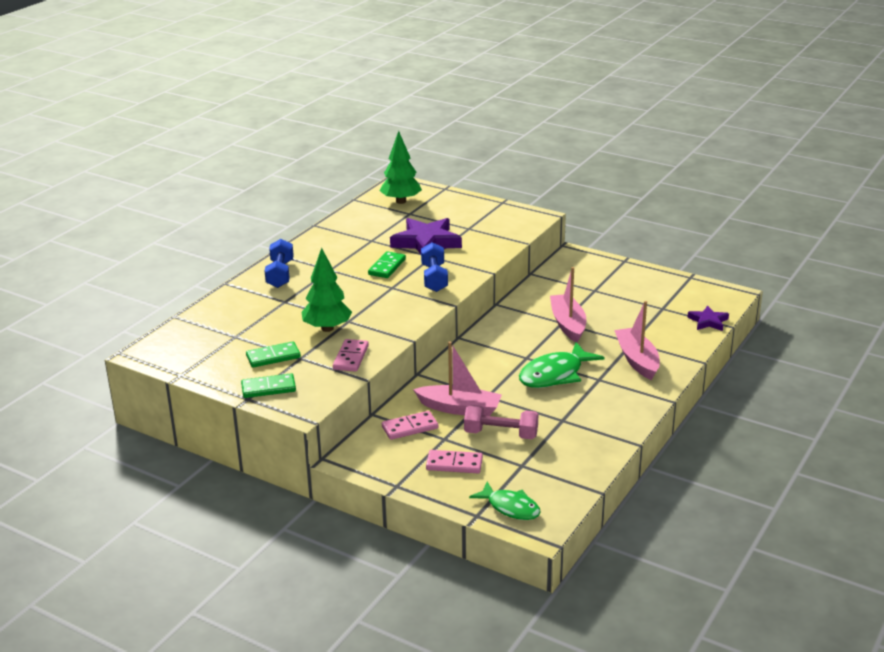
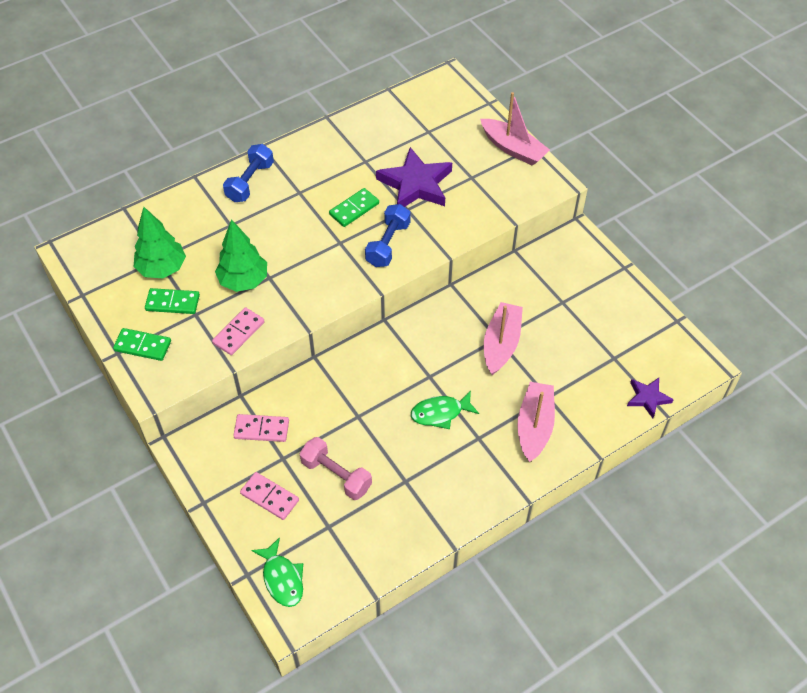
camera: 25 degrees right, 25 degrees up
green tree [380,131,422,204] -> green tree moved to [134,207,186,278]
pink boat [413,341,502,416] -> pink boat moved to [480,92,550,166]
green fish [519,342,605,388] -> green fish [411,390,479,429], size x0.66

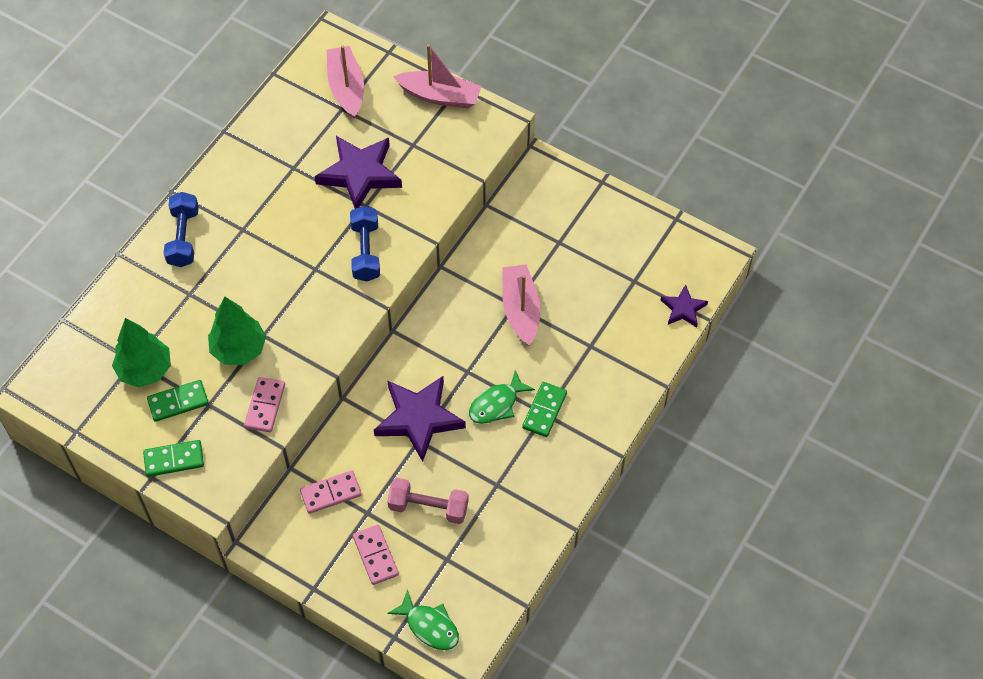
camera: 25 degrees left, 5 degrees up
pink domino [240,472,299,520] -> pink domino turned 60 degrees clockwise [353,525,399,585]
green domino [329,188,379,227] -> green domino moved to [522,382,567,437]
pink boat [517,382,555,462] -> pink boat moved to [327,45,364,119]
none -> purple star [374,376,466,462]

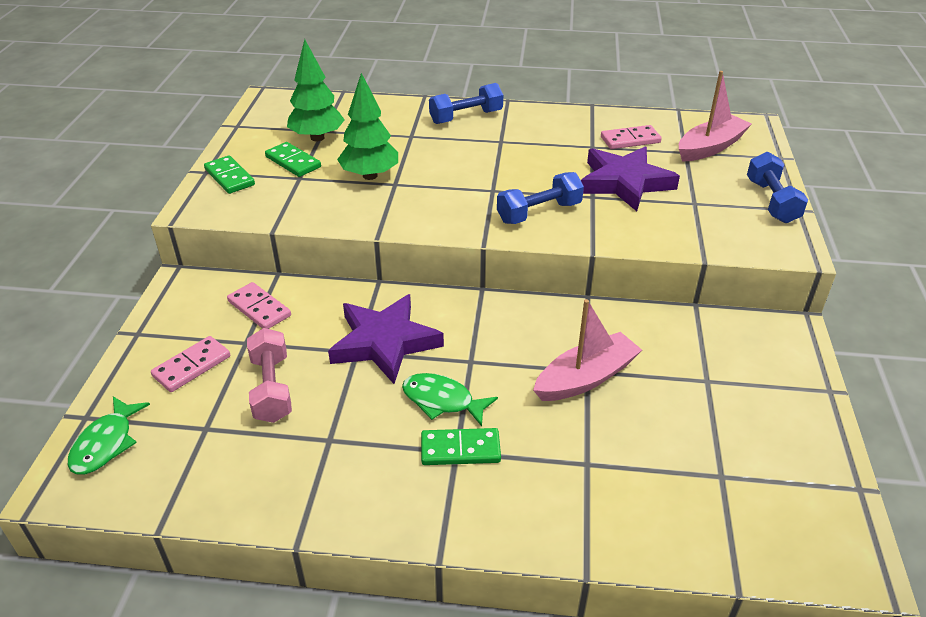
camera: 65 degrees right, 20 degrees down
pink domino [244,377,285,432] -> pink domino moved to [601,125,662,149]
pink boat [393,44,482,108] -> blue dumbbell [747,152,808,223]
purple star [661,284,708,328] -> none

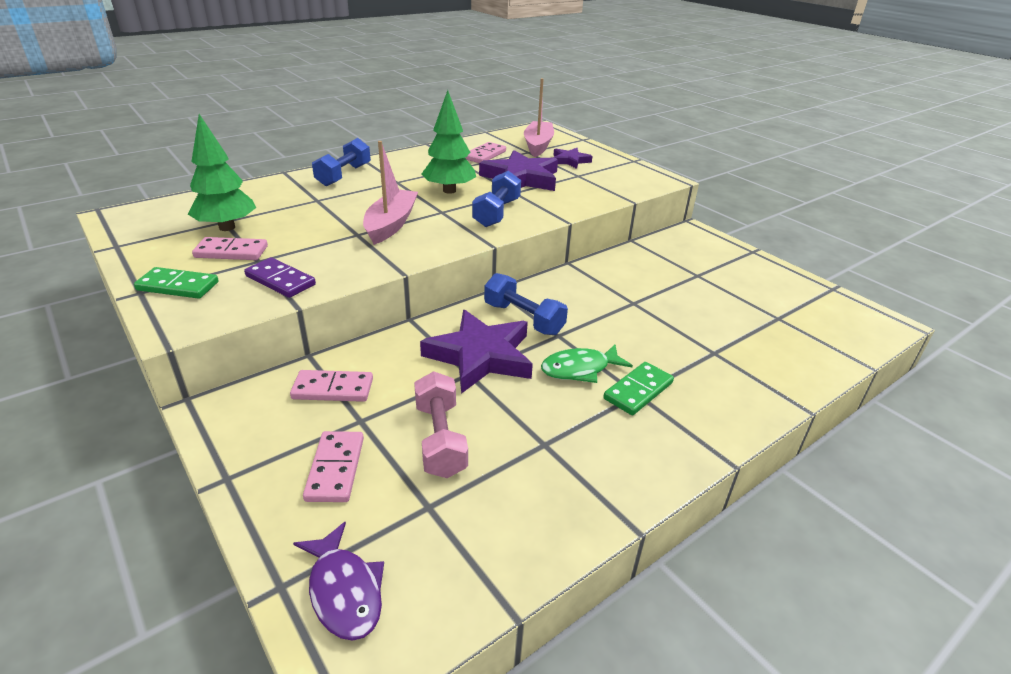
camera: 45 degrees left, 5 degrees down
green fish [68,396,150,475] -> purple fish [293,522,384,641]
pink dumbbell [247,328,292,423] -> pink dumbbell turned 45 degrees clockwise [414,371,468,478]
green domino [265,142,321,177] -> pink domino [192,237,268,260]
green tree [337,73,398,180] -> green tree moved to [421,90,476,194]
pink boat [533,299,642,401] -> pink boat moved to [363,141,418,245]
blue dumbbell [747,152,808,223] -> blue dumbbell moved to [484,273,568,335]
none -> purple domino [244,257,316,298]
none -> purple star [553,148,592,169]

